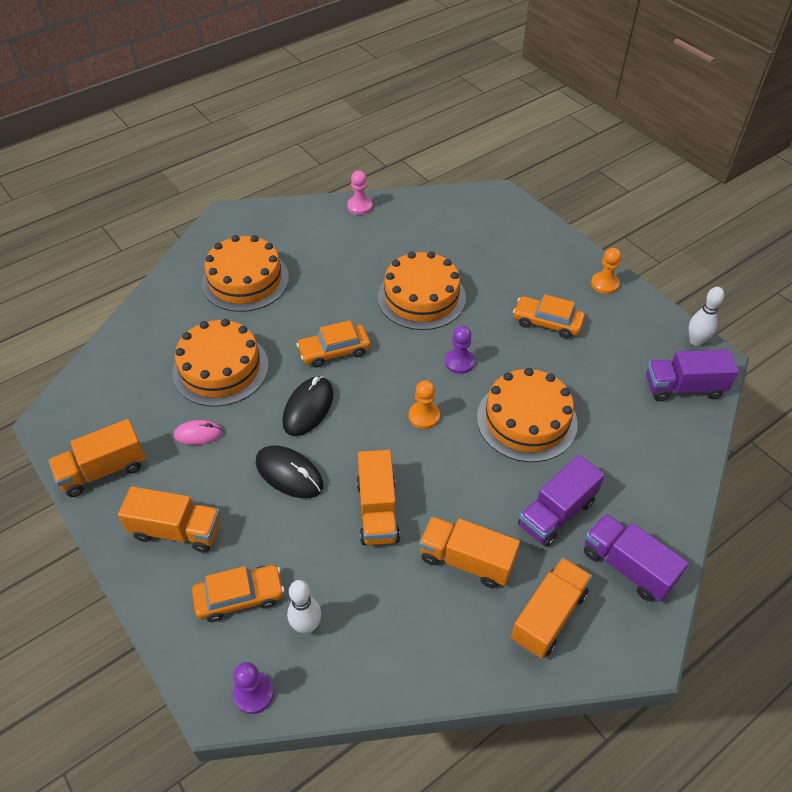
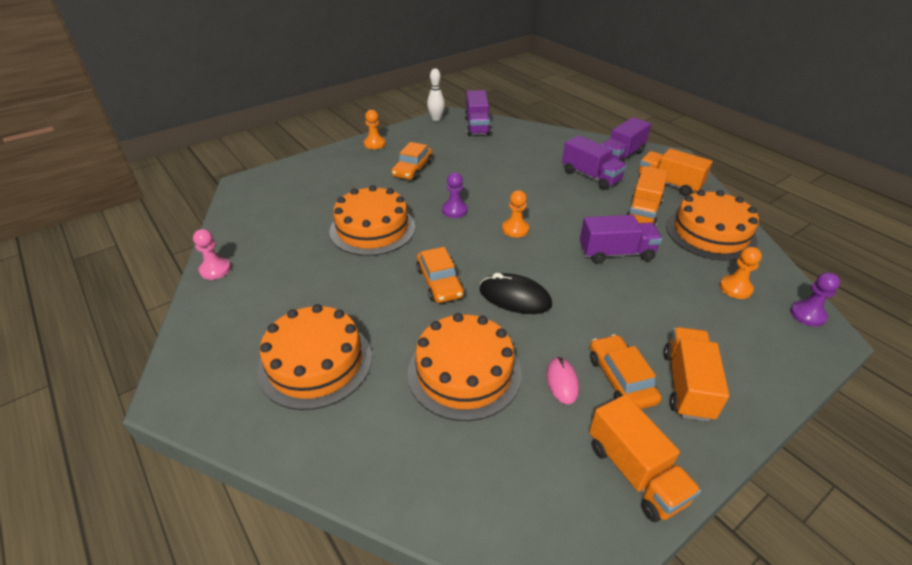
camera: 90 degrees left, 10 degrees down
orange car [192,565,284,622] -> orange car moved to [590,334,662,409]
black mouse [256,445,323,498] -> none
white bowling pin [287,580,321,634] -> orange pawn [720,247,762,299]
orange truck [357,450,400,545] -> purple truck [580,215,662,264]
orange cake [477,368,578,462] -> orange cake moved to [666,190,759,261]

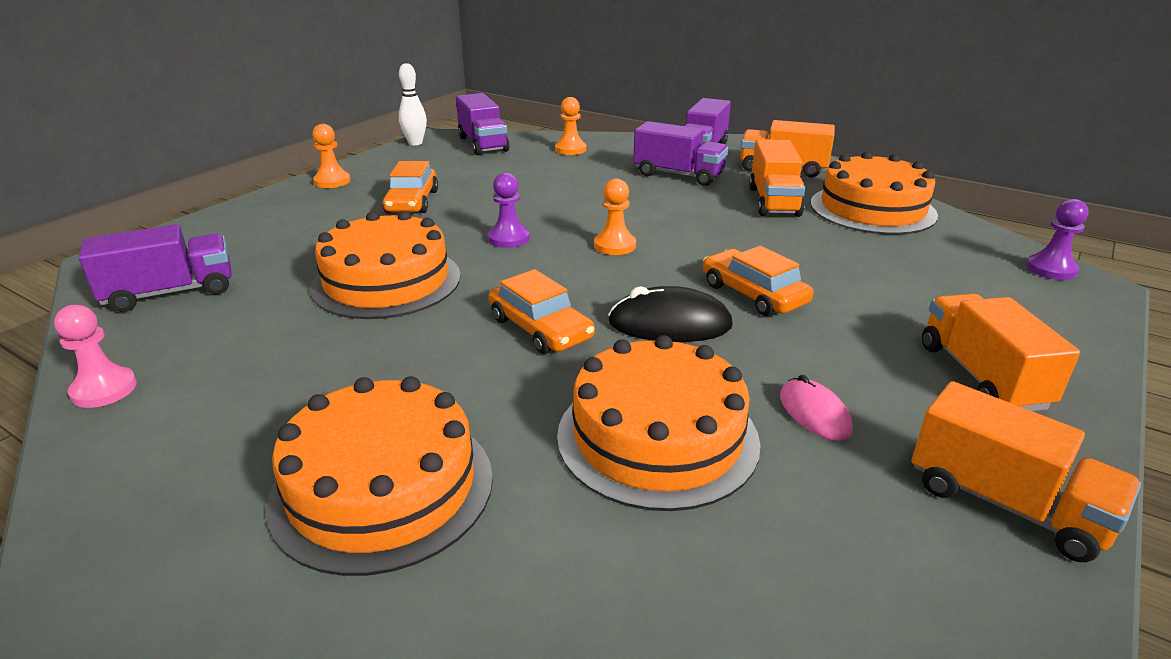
camera: 20 degrees left, 10 degrees down
purple truck [580,215,662,264] -> purple truck moved to [79,224,232,312]
orange car [590,334,662,409] -> orange car moved to [703,246,813,316]
orange pawn [720,247,762,299] -> orange pawn moved to [555,97,587,155]

